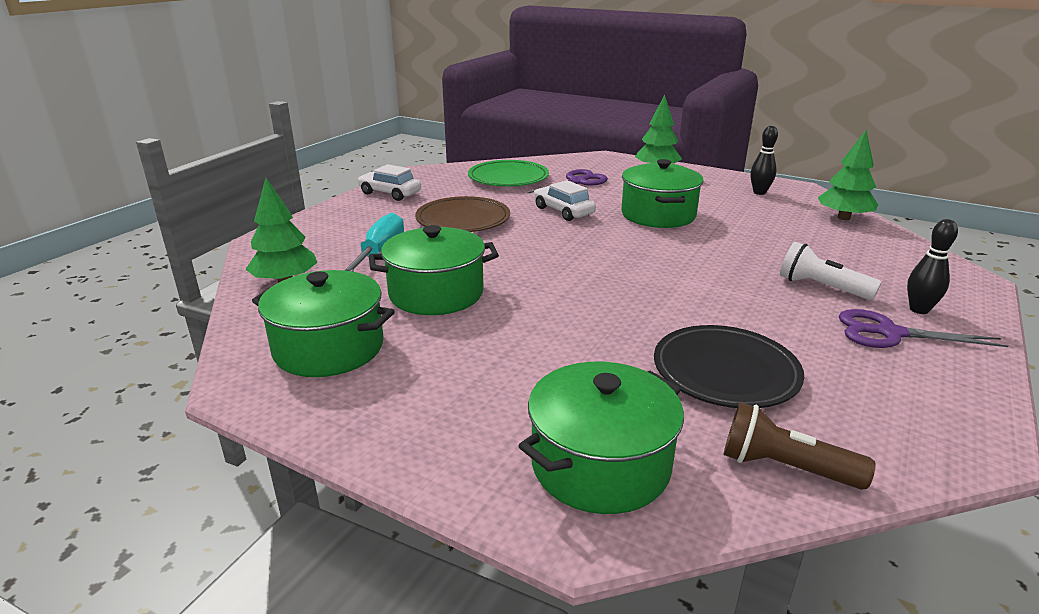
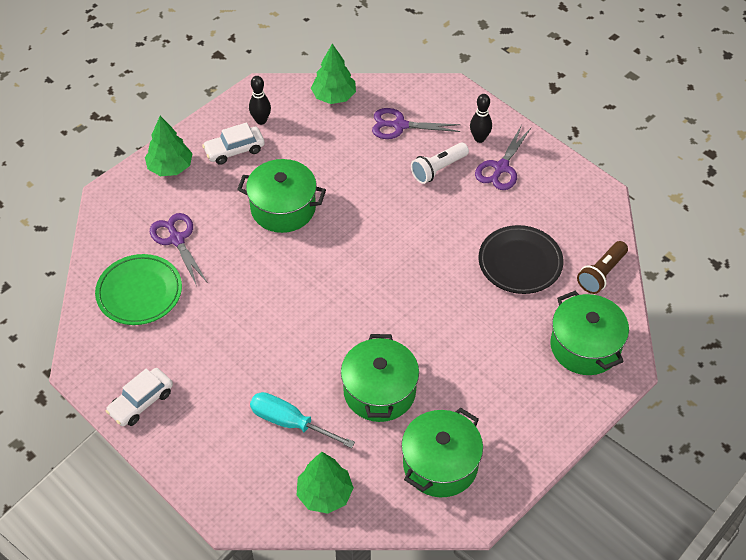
camera: 75 degrees left, 25 degrees up
brown plate [415,196,510,232] -> none
white car [534,180,596,221] -> white car moved to [202,122,265,165]
none -> purple scissors [372,108,461,139]

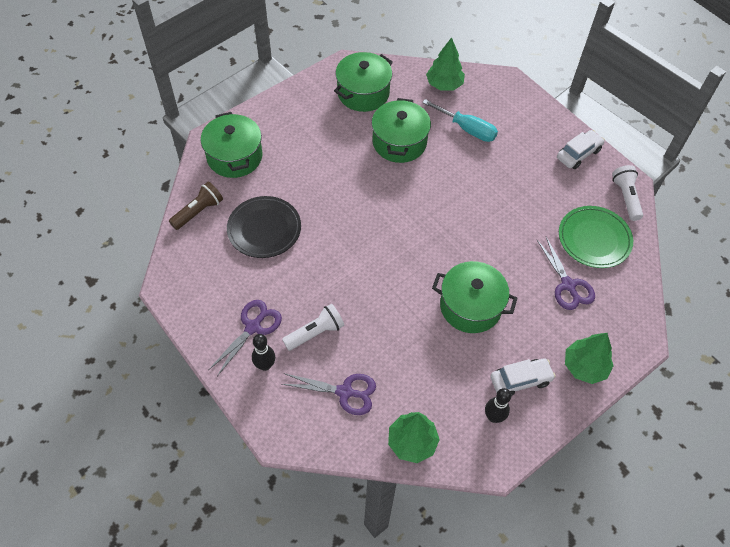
camera: 175 degrees left, 5 degrees up
none -> white flashlight [612,165,643,221]

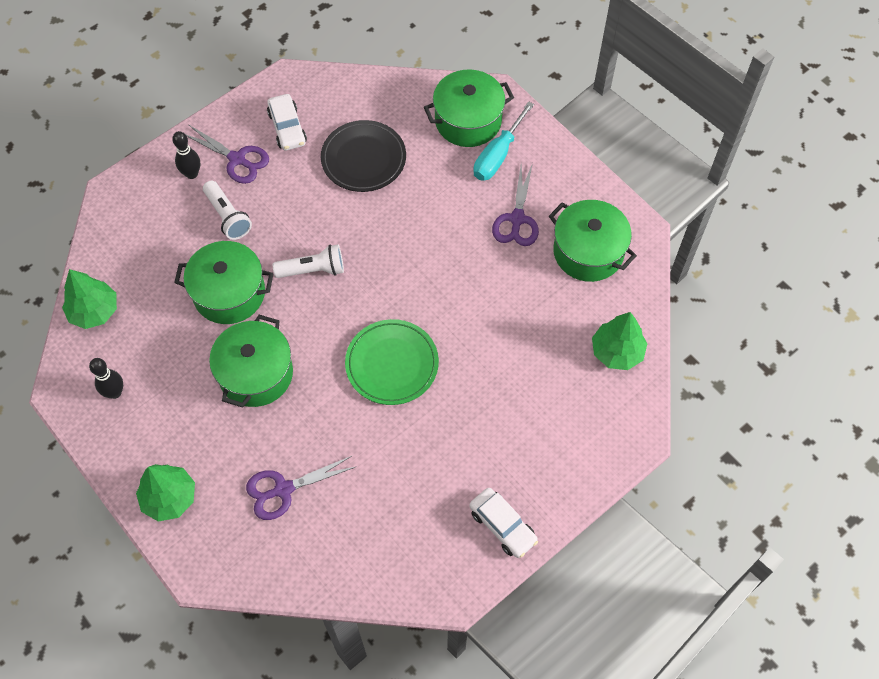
camera: 90 degrees right, 5 degrees up
brown flashlight [169,182,223,230] -> none
purple scissors [282,373,376,415] -> purple scissors moved to [492,163,539,246]
green pot [372,98,431,163] -> green pot moved to [174,241,274,324]
turquoise screwdriver [422,99,498,142] -> turquoise screwdriver moved to [473,101,534,181]
white car [490,358,556,396] -> white car moved to [267,94,307,151]
green plate [559,206,633,268] -> green plate moved to [345,319,439,405]
white flashlight [612,165,643,221] -> white flashlight moved to [273,244,344,278]

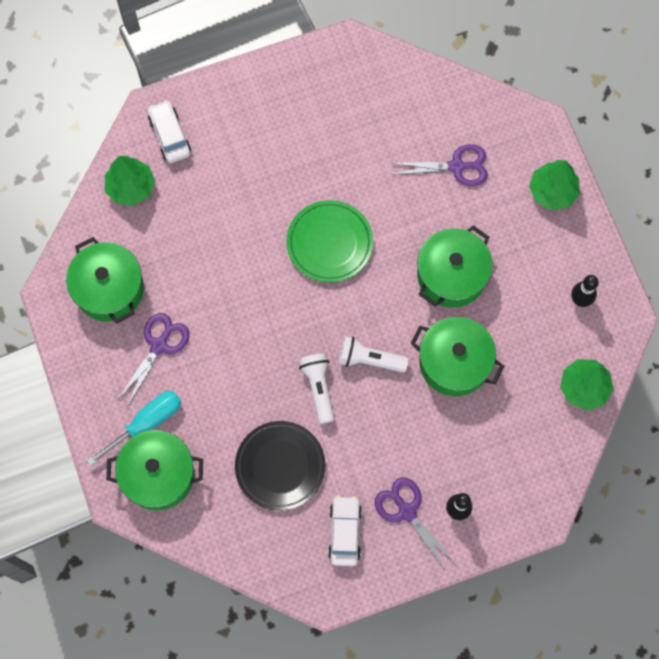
camera: 160 degrees left, 10 degrees up
white flashlight [203,181,252,240] -> white flashlight moved to [298,353,335,424]
white car [470,488,538,558] -> white car moved to [148,100,191,163]

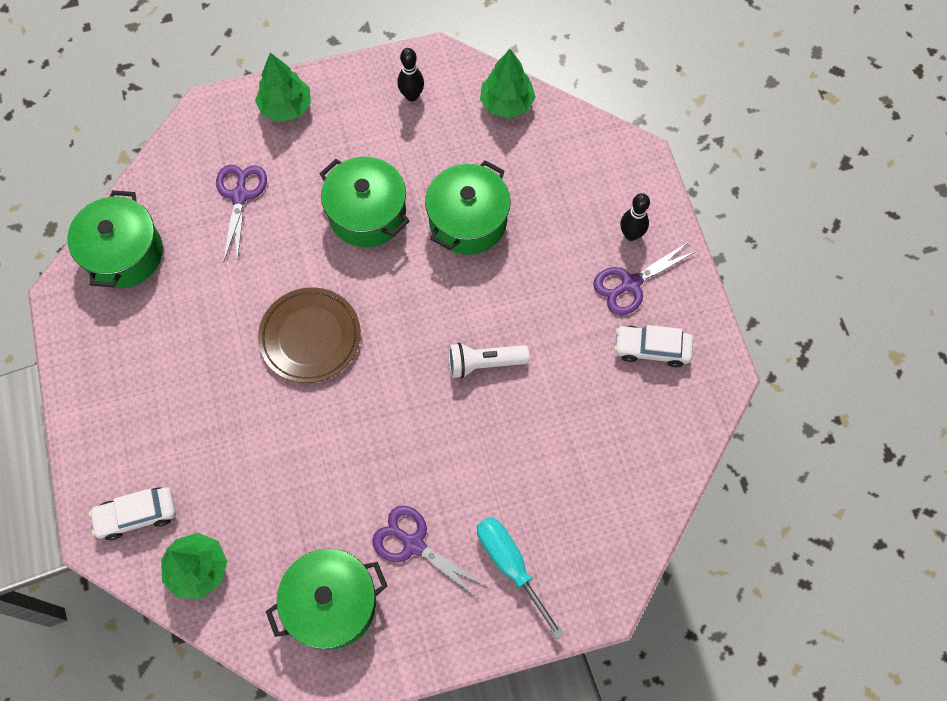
camera: 85 degrees left, 5 degrees down
green pot [106,430,203,510] -> green pot moved to [67,190,163,288]
black plate [235,421,325,511] -> none
green plate [286,200,373,283] -> brown plate [258,287,361,383]
white flashlight [339,336,409,373] -> none

